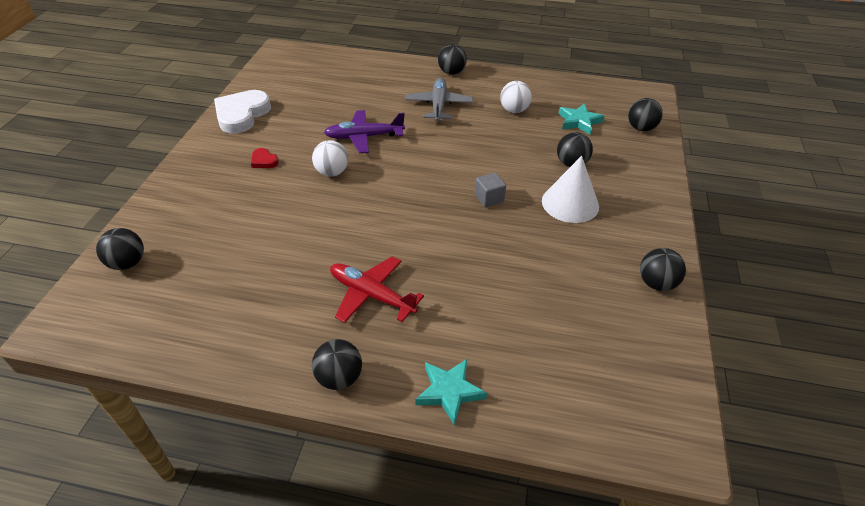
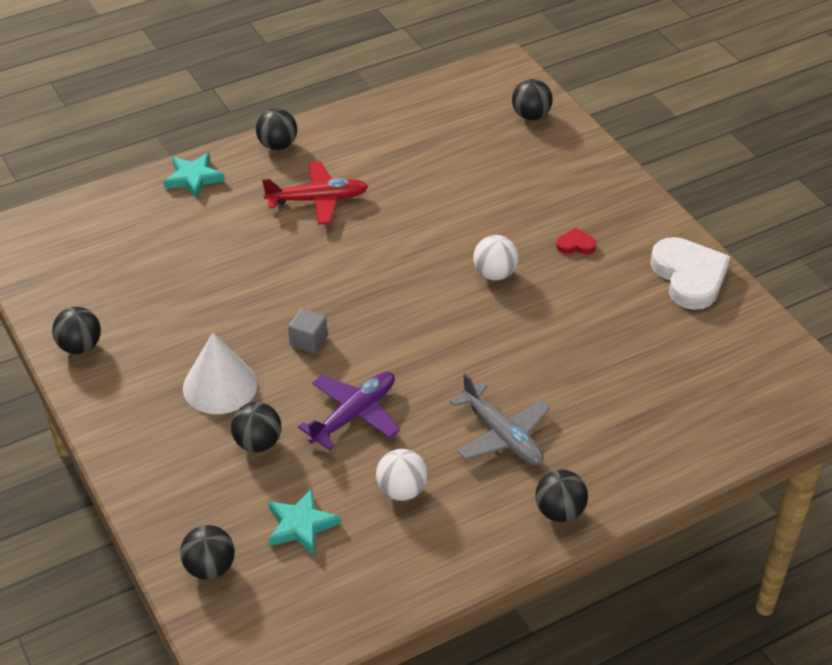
camera: 140 degrees right, 0 degrees up
purple plane [324,110,405,153] -> purple plane moved to [298,372,400,450]

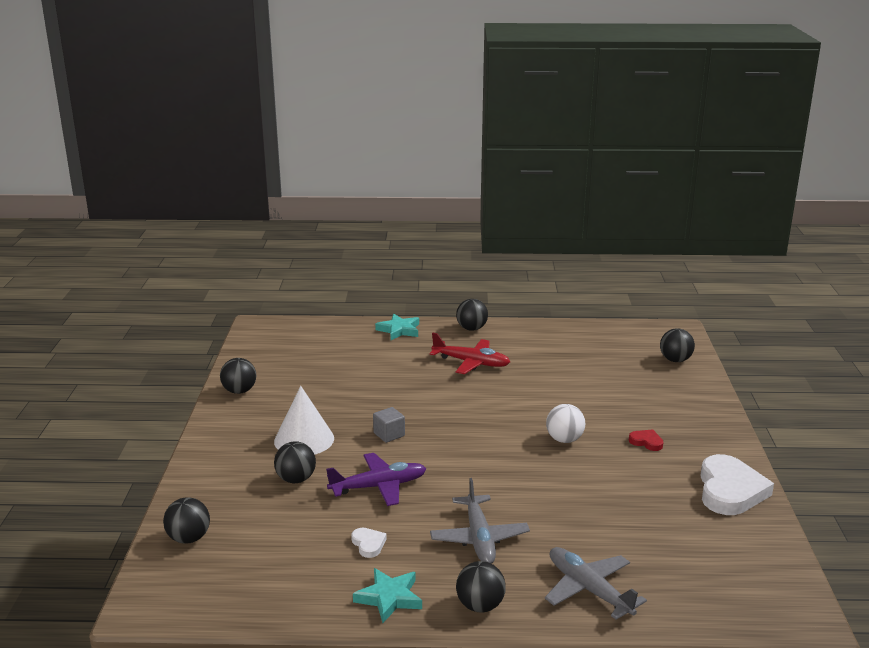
camera: 30 degrees right, 20 degrees down
turquoise star [268,489,340,555] -> turquoise star moved to [353,568,422,623]
white ball [376,449,428,501] -> white heart [351,528,387,558]
none -> grey plane [545,547,647,620]

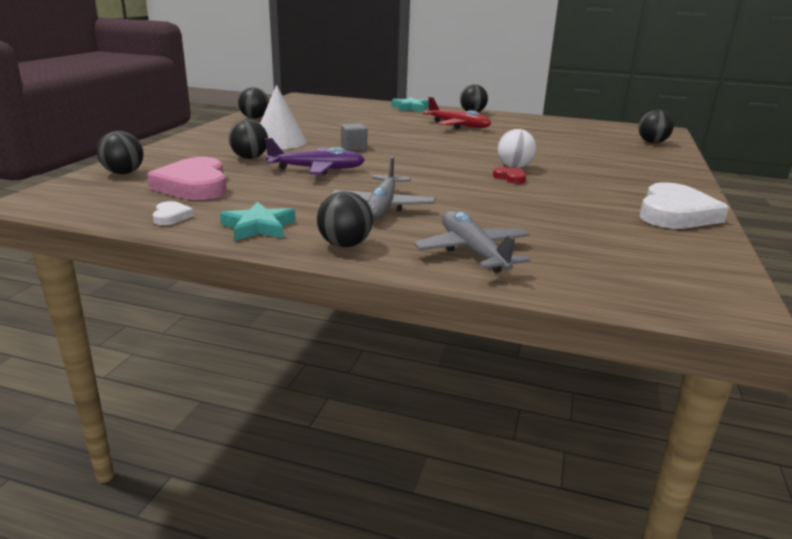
camera: 15 degrees right, 0 degrees up
white heart [351,528,387,558] -> white heart moved to [153,201,194,225]
red heart [629,429,664,451] -> red heart moved to [493,167,526,184]
none -> pink heart [147,157,227,200]

